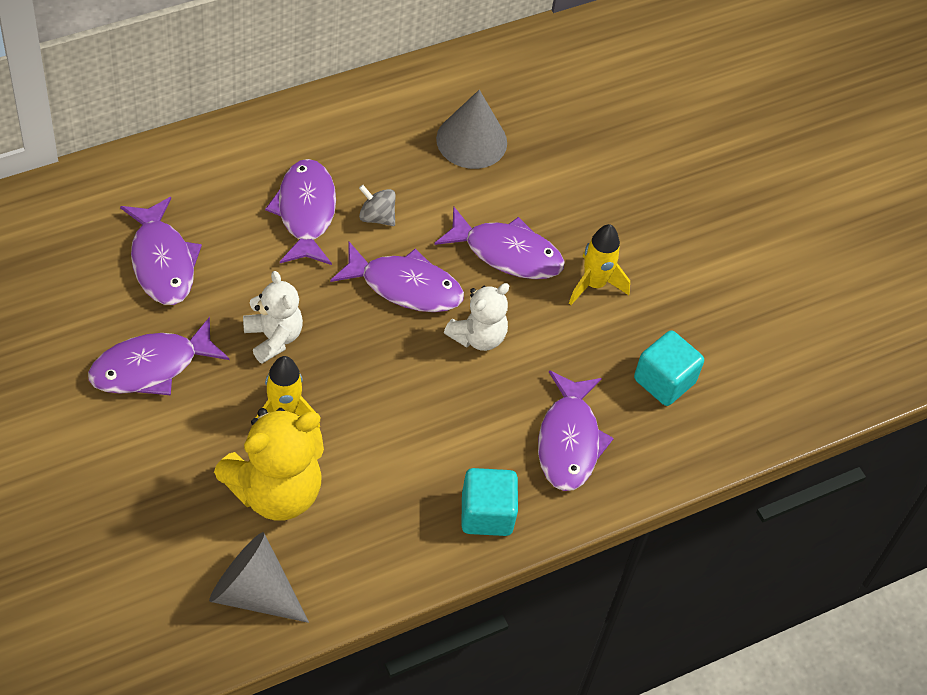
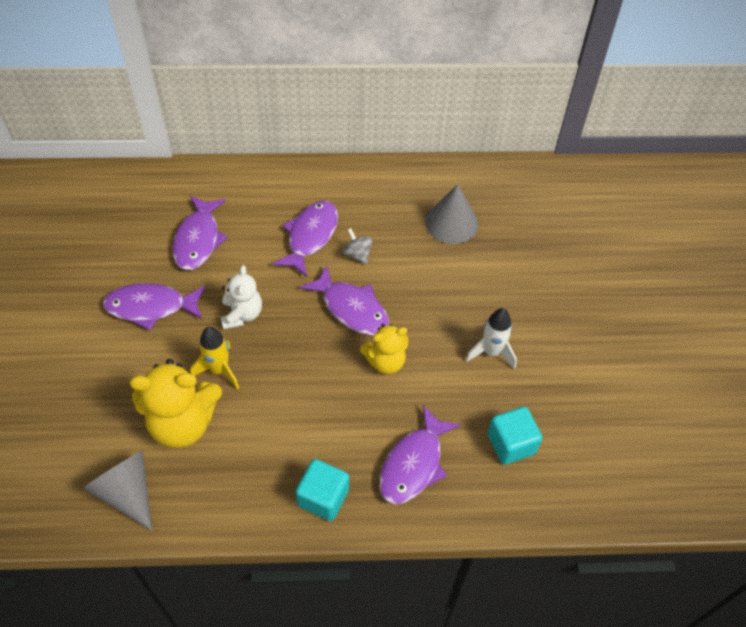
camera: 30 degrees right, 0 degrees up
purple fish [434,207,565,279] -> none
white teddy bear [444,283,509,351] -> yellow teddy bear [360,324,408,374]
yellow rocket [569,224,630,305] -> white rocket [465,308,517,369]

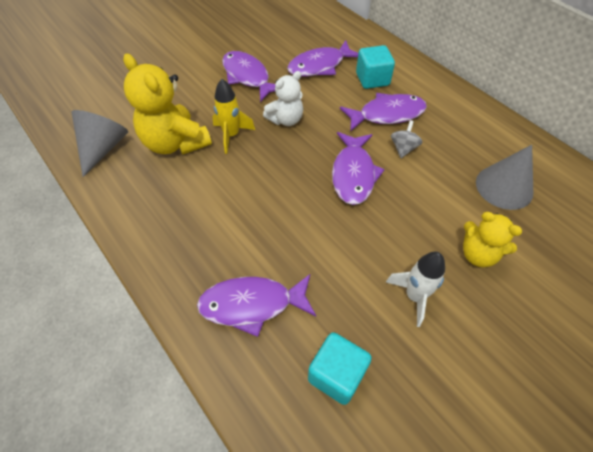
camera: 55 degrees right, 0 degrees up
turquoise cube [296,459,349,521] -> turquoise cube moved to [356,45,395,89]
yellow teddy bear [360,324,408,374] -> yellow teddy bear moved to [463,212,522,267]

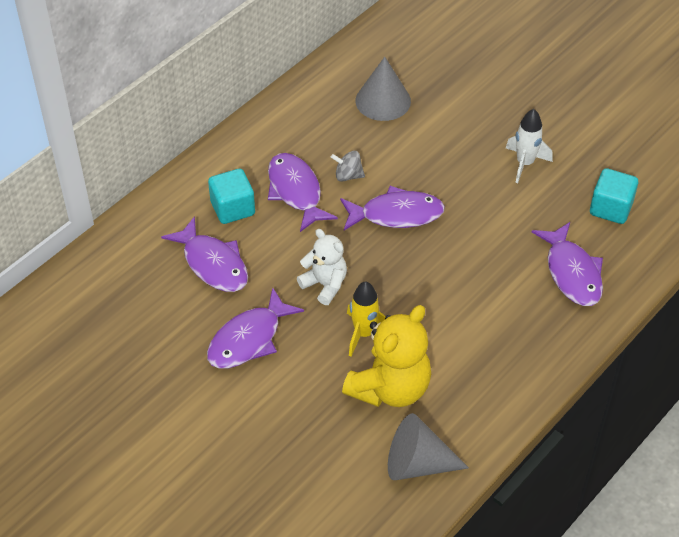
camera: 100 degrees left, 5 degrees down
yellow teddy bear [463,212,522,267] -> none

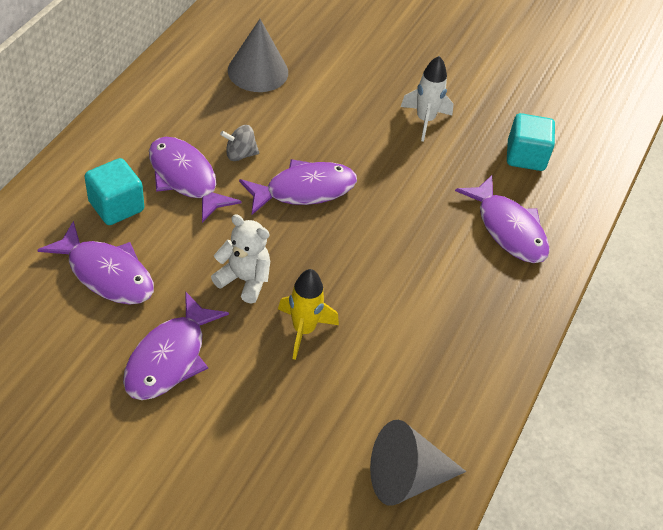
camera: 20 degrees left, 0 degrees up
yellow teddy bear [342,305,431,407] -> none

